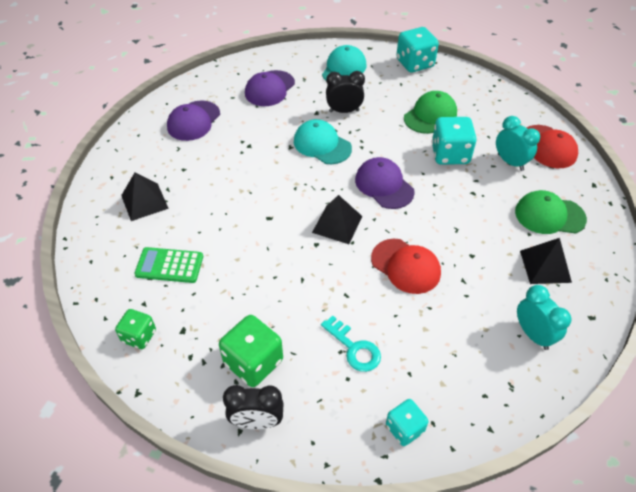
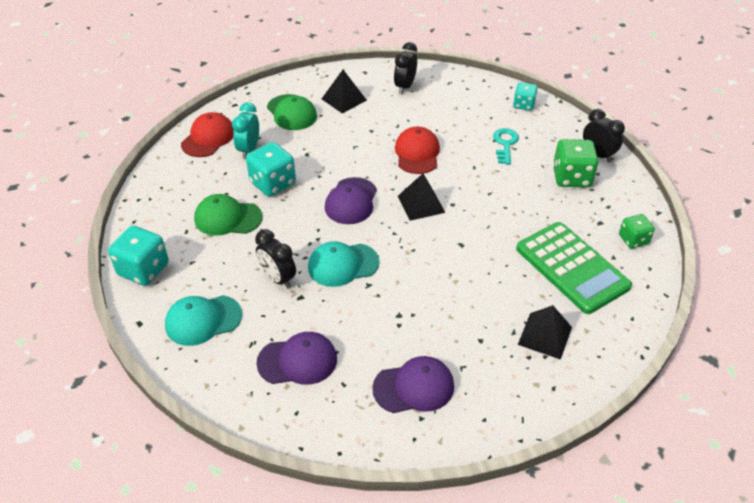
camera: 130 degrees left, 5 degrees down
green calculator [134,247,203,283] -> green calculator [516,222,632,314], size x1.75
turquoise cap [294,119,352,164] -> turquoise cap turned 75 degrees clockwise [308,241,379,287]
turquoise clock [517,285,572,350] -> black clock [394,42,417,94]

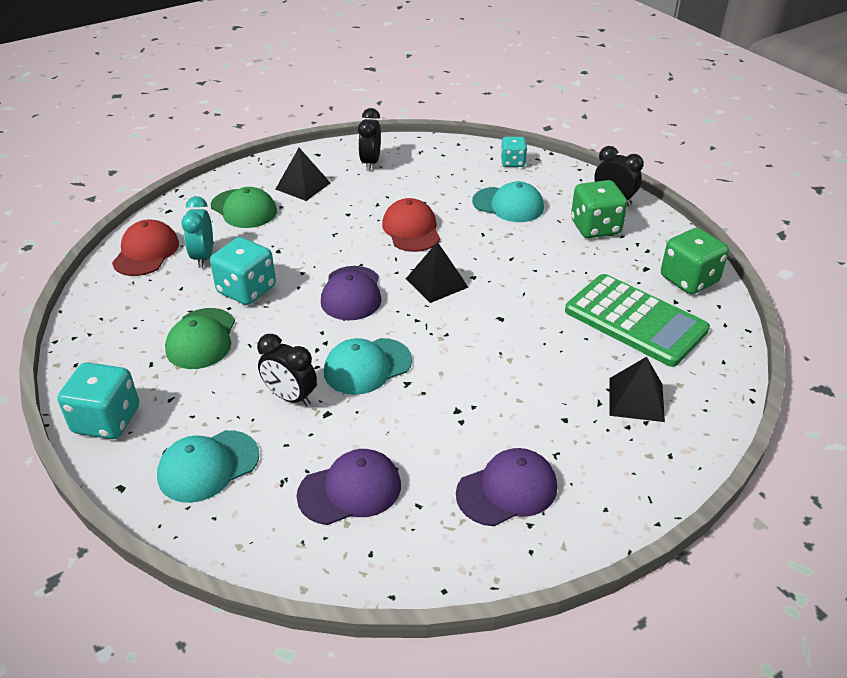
camera: 15 degrees left, 5 degrees down
green cap [194,194,262,236] -> green cap turned 75 degrees counterclockwise [165,308,235,369]
turquoise key [493,128,519,165] -> turquoise cap [472,181,544,222]
green dice [619,214,655,248] -> green dice [661,228,729,294], size x1.63

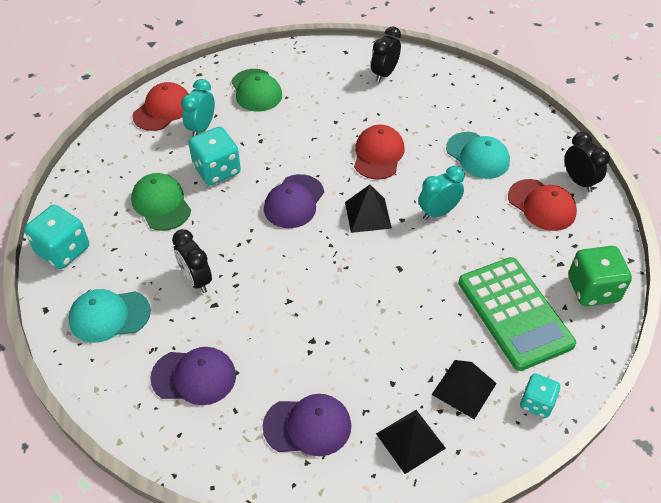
camera: 25 degrees right, 10 degrees up
green cap [165,308,235,369] -> green cap turned 120 degrees clockwise [131,173,191,231]
black pyramid [275,148,330,201] -> black pyramid moved to [376,410,446,474]
turquoise cap [324,338,412,395] -> none
turquoise dice [501,137,527,167] -> turquoise dice moved to [520,373,560,418]
green dice [571,180,627,238] -> red cap [508,179,577,231]
none -> turquoise clock [419,166,465,220]

